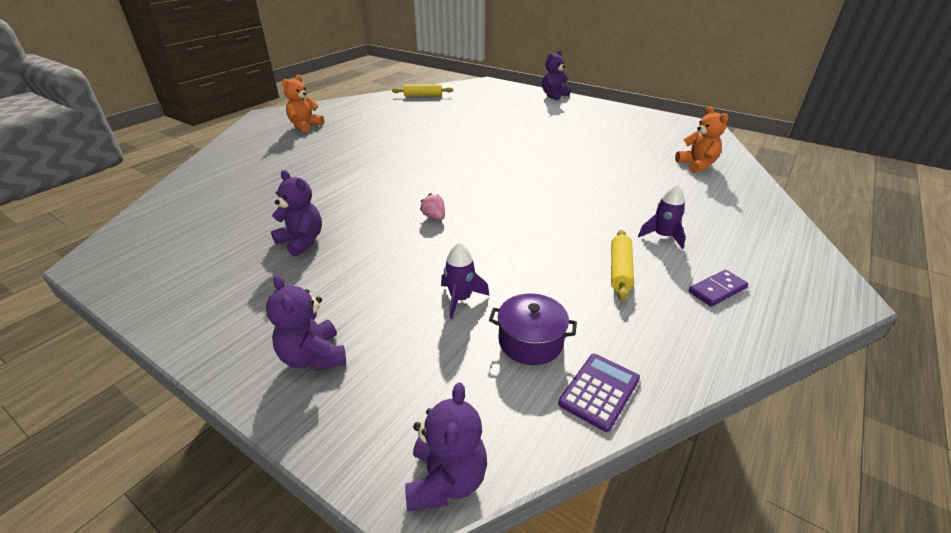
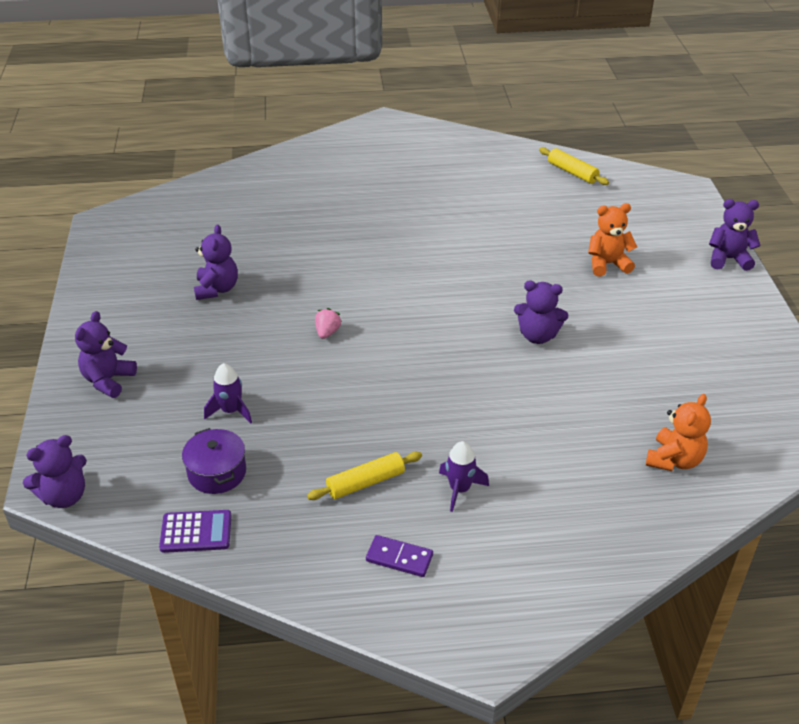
camera: 50 degrees right, 5 degrees up
orange teddy bear [282,75,324,132] -> orange teddy bear moved to [588,203,637,277]
none -> purple teddy bear [514,281,569,344]

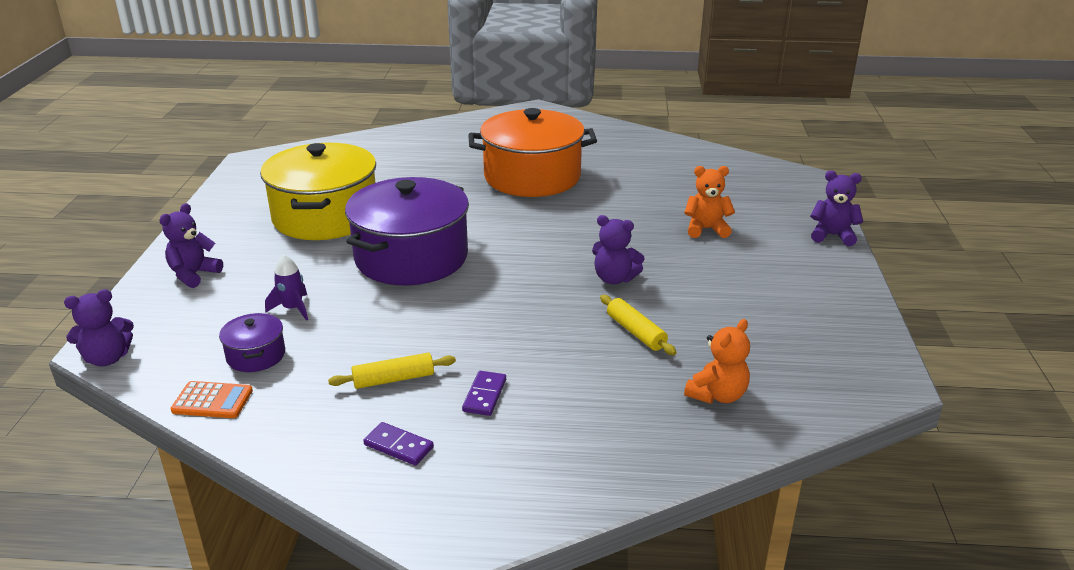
camera: 10 degrees right, 10 degrees down
purple calculator [159,510,232,553] -> orange calculator [170,381,253,418]
purple teddy bear [194,225,238,300] -> yellow pot [260,143,376,240]
pink strawberry [315,308,342,339] -> purple pot [345,177,469,285]
purple rocket [439,441,489,512] -> purple domino [462,371,506,416]
yellow rolling pin [539,147,609,185] -> yellow rolling pin moved to [600,295,677,355]
none -> orange pot [468,108,597,197]

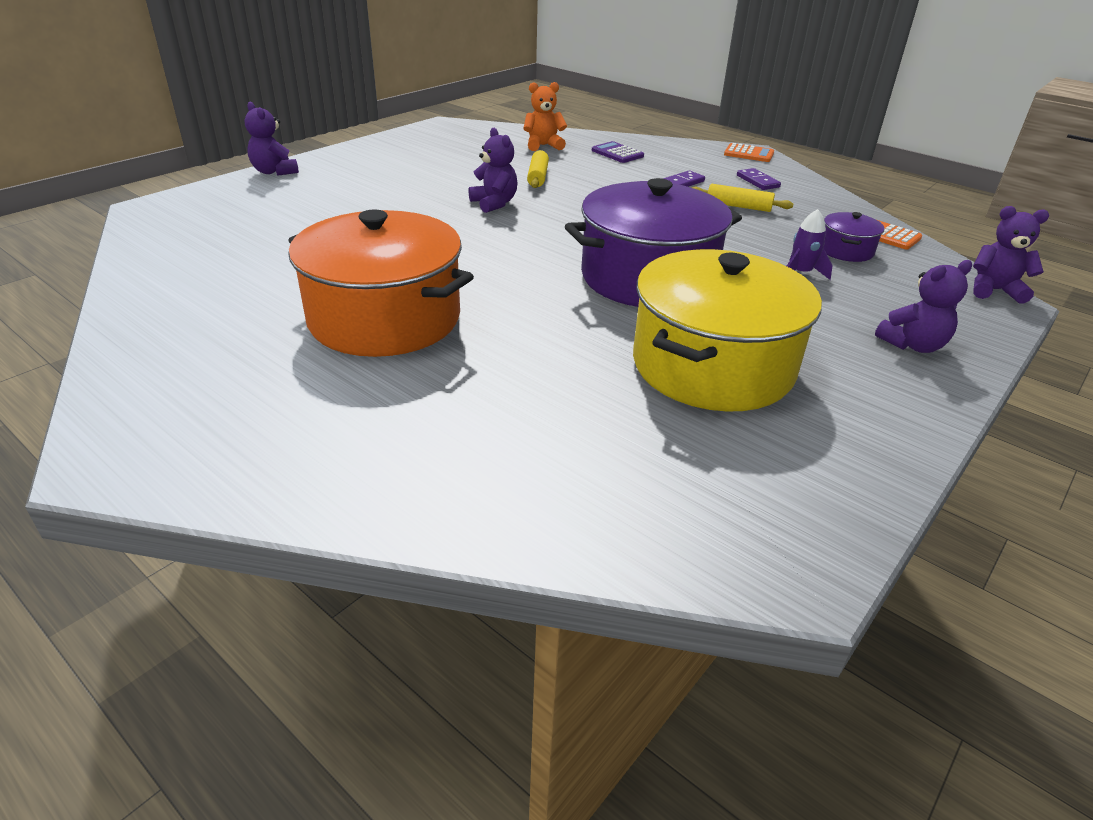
camera: 145 degrees left, 5 degrees up
orange teddy bear [684,166,735,238] -> none
none -> purple calculator [592,141,644,163]
none -> orange calculator [724,143,774,162]

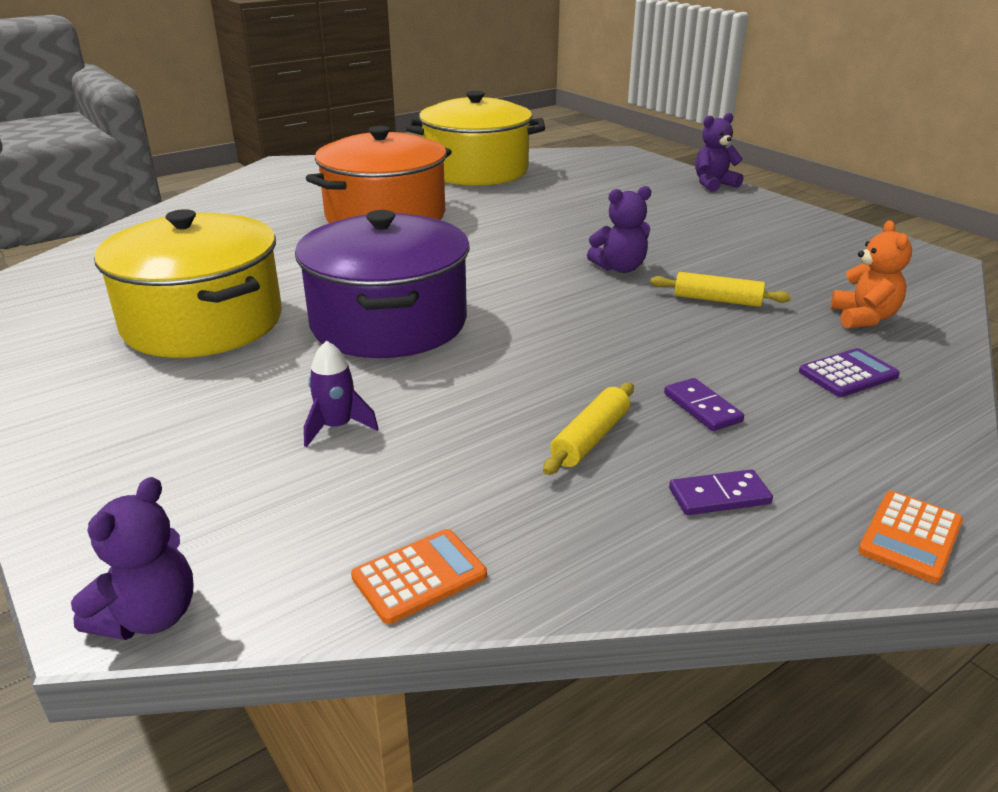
camera: 105 degrees right, 5 degrees down
purple pot [823,212,884,262] -> none
purple teddy bear [875,260,972,353] -> none
none -> yellow pot [406,91,545,186]

